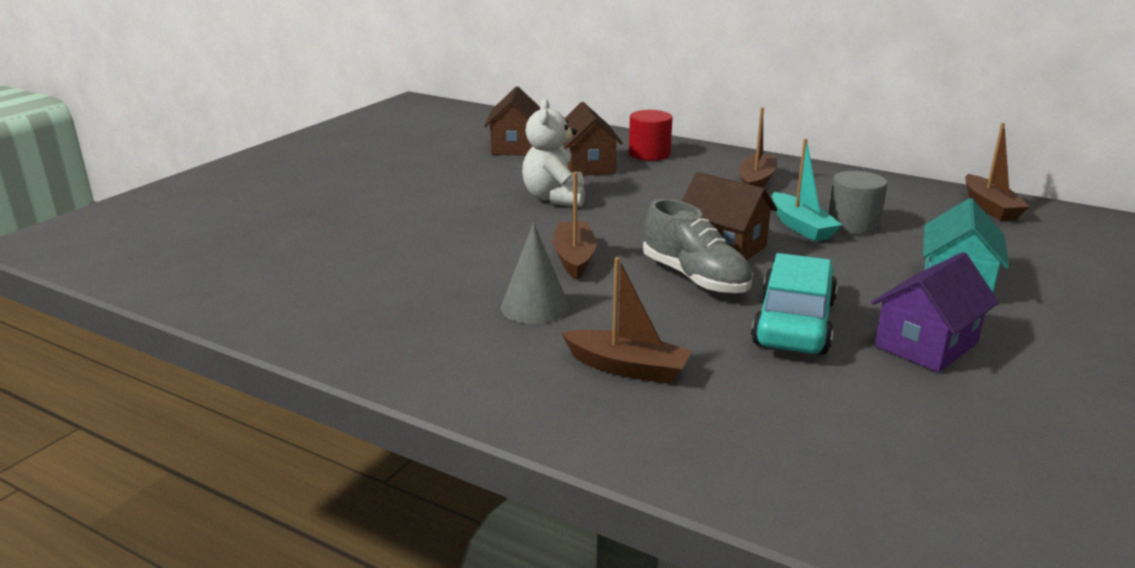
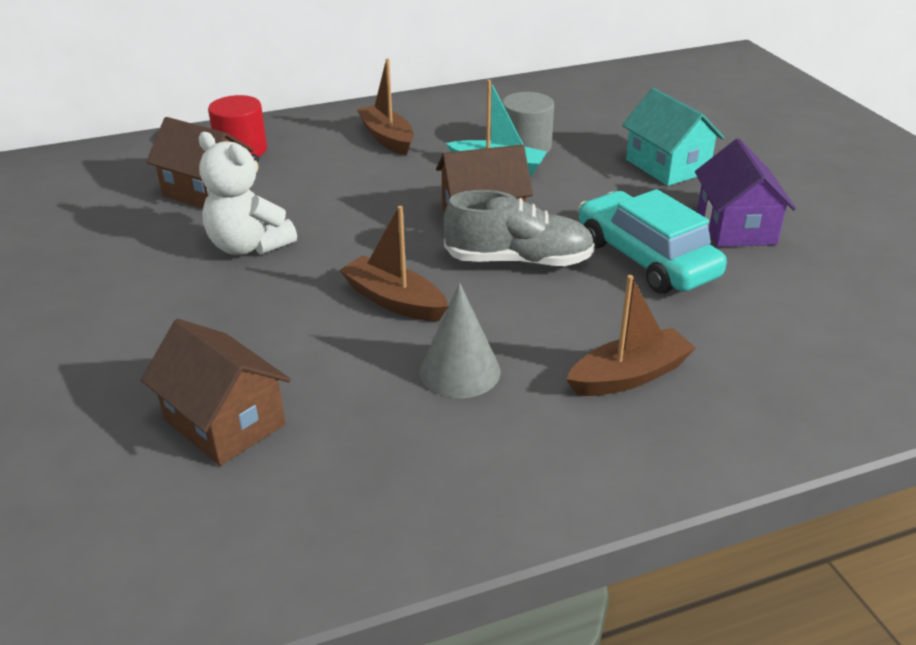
camera: 50 degrees left, 10 degrees up
brown house [484,86,540,156] -> brown house moved to [141,319,291,466]
brown boat [965,123,1029,221] -> none

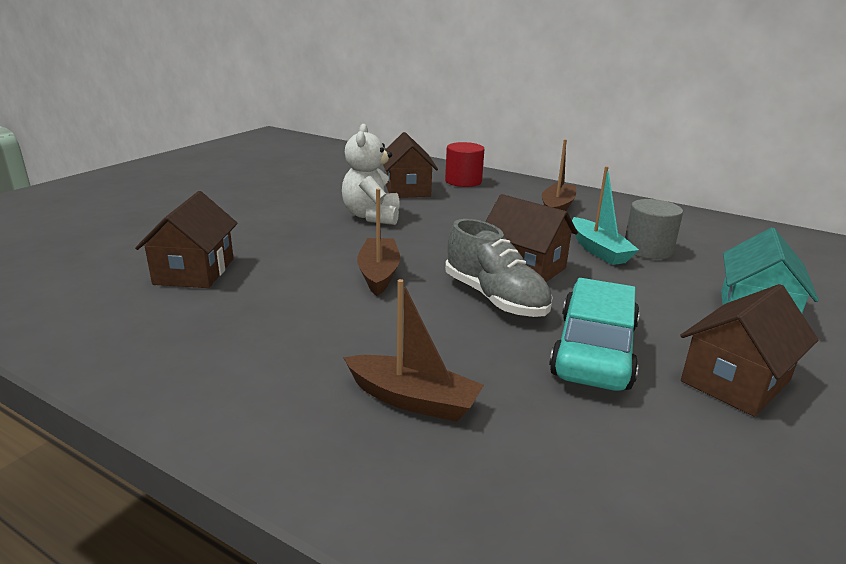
camera: 50 degrees right, 10 degrees down
grey cone [420,283,501,398] -> none
purple house [695,139,796,247] -> brown house [680,284,819,417]

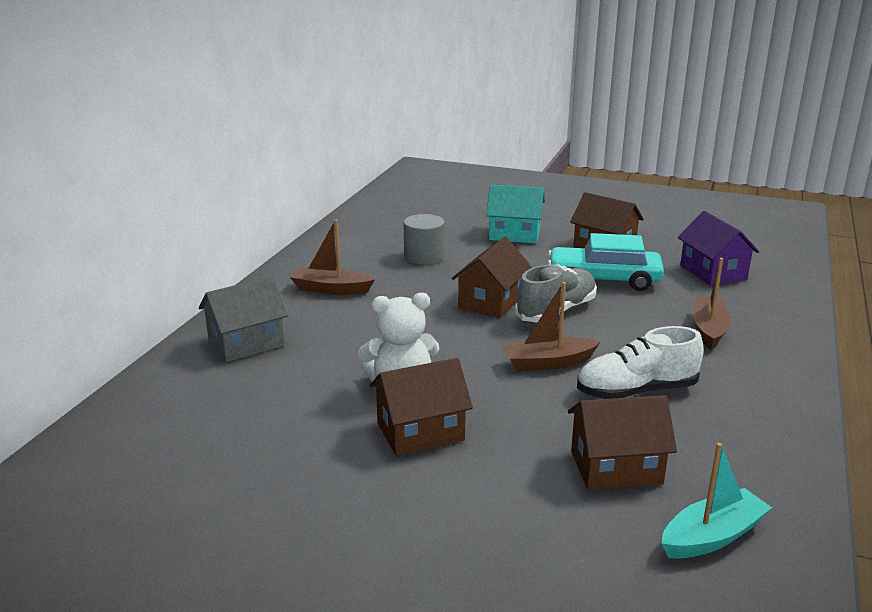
camera: 100 degrees left, 0 degrees up
brown house [383,132,438,198] -> brown house moved to [370,358,473,456]
red cylinder [445,142,484,187] -> grey house [199,276,288,362]
turquoise boat [572,166,639,265] -> turquoise boat moved to [661,443,772,559]
none -> white shoe [577,326,704,399]
none -> purple house [678,211,759,286]

